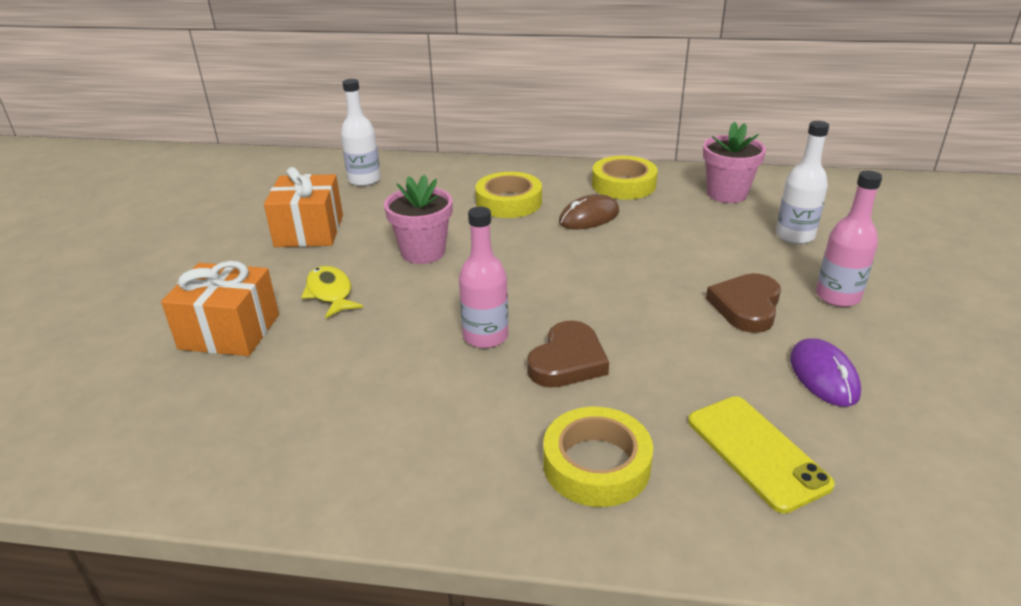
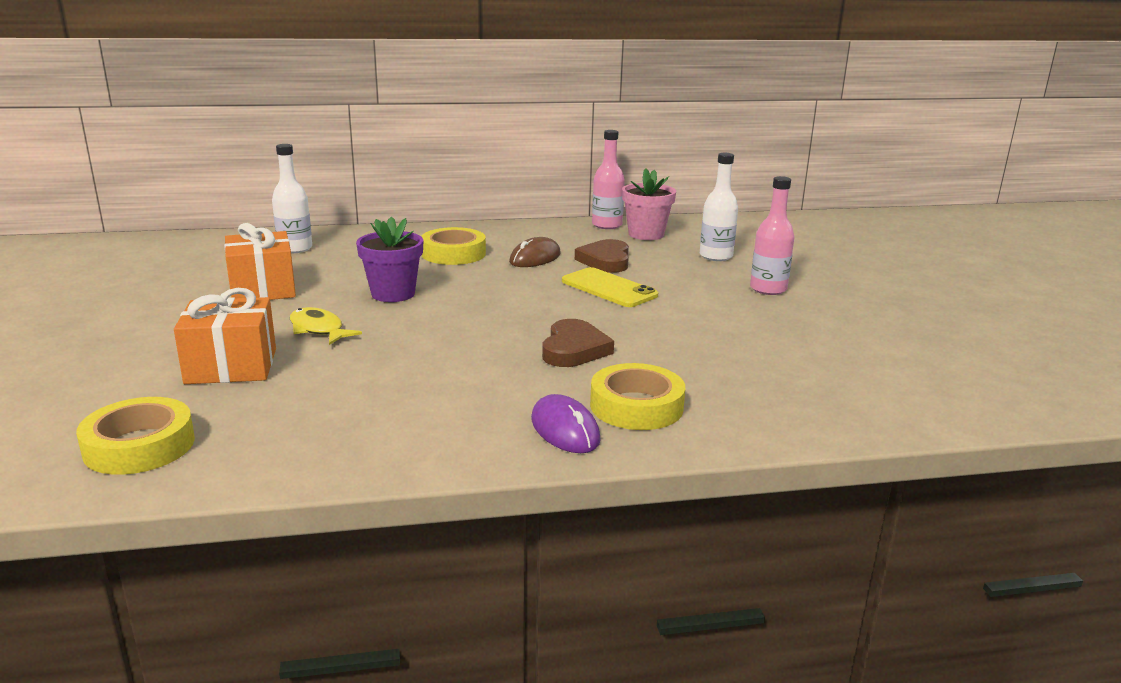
camera: 20 degrees left, 10 degrees down
pink flower pot [384,175,453,264] -> purple flower pot [356,216,423,302]
pink bottle [459,206,509,348] -> pink bottle moved to [592,130,625,229]
yellow tape [592,156,658,200] -> yellow tape moved to [76,397,195,475]
yellow phone [688,396,835,514] -> yellow phone moved to [562,267,658,307]
brown heart [706,273,781,333] -> brown heart moved to [575,239,629,273]
purple mouse [790,338,861,407] -> purple mouse moved to [531,394,601,453]

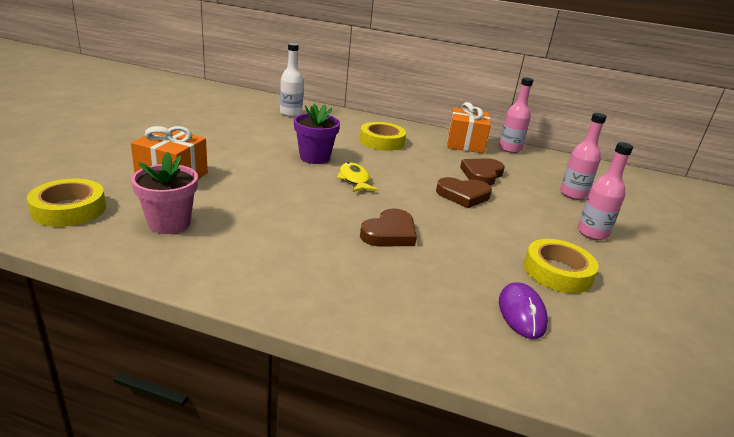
camera: 25 degrees right, 5 degrees up
orange gift [224,223,296,300] -> orange gift moved to [447,102,491,154]
yellow fish [290,307,362,345] -> yellow fish moved to [336,162,378,192]
brown mouse [509,237,561,267] -> none
purple mouse [531,394,601,453] -> purple mouse moved to [499,282,548,339]
yellow phone [562,267,658,307] -> brown heart [436,177,492,208]
yellow tape [590,363,685,430] -> yellow tape moved to [524,239,599,293]
pink flower pot [622,169,676,240] -> pink flower pot moved to [131,152,198,234]
white bottle [700,153,738,261] -> pink bottle [560,113,607,200]

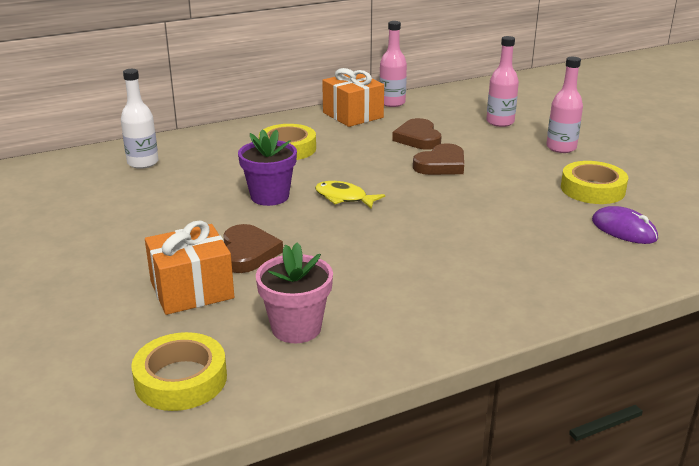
camera: 40 degrees left, 0 degrees up
brown heart [360,208,417,247] -> brown heart moved to [223,224,283,273]

